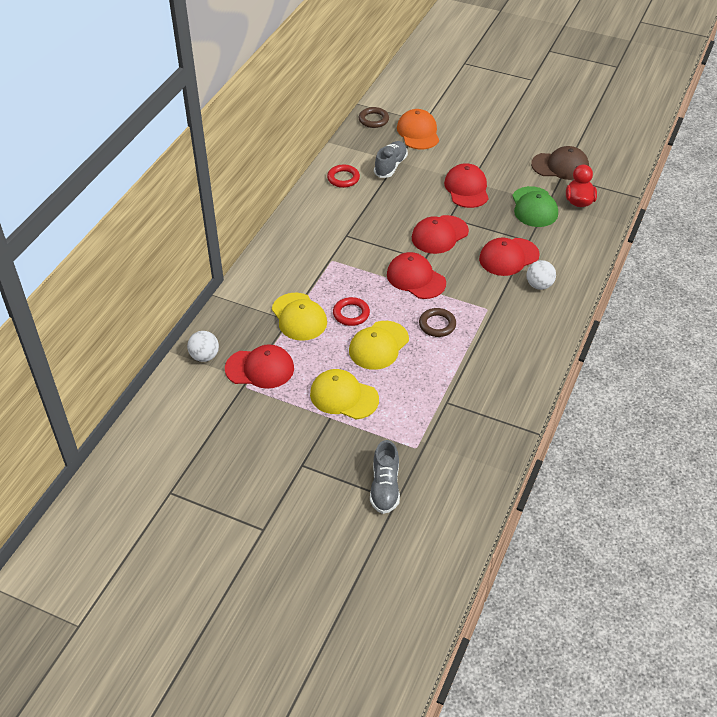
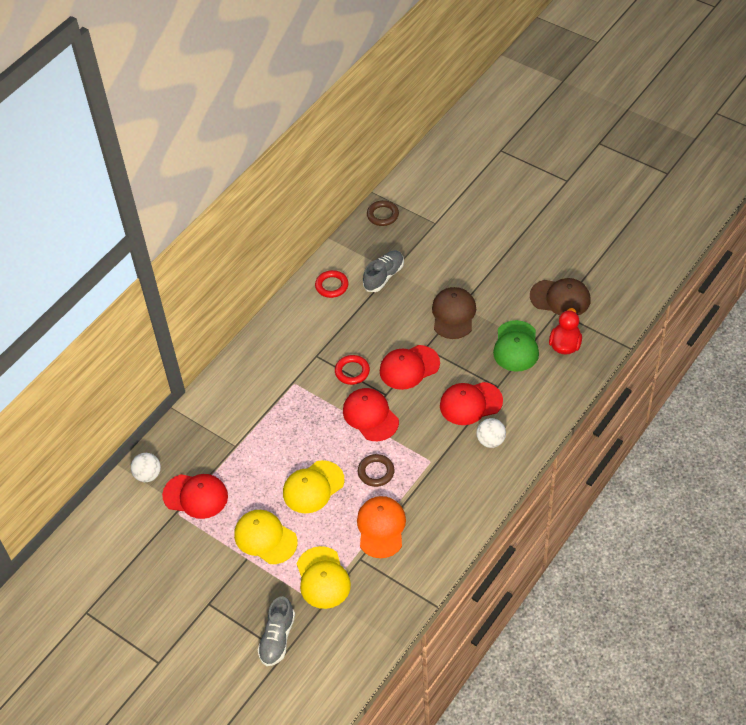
camera: 15 degrees right, 5 degrees up
yellow cap [272,293,327,341] -> yellow cap moved to [297,546,351,609]
red ring [333,297,370,326] -> red ring moved to [335,355,370,385]
orange cap [397,109,439,150] -> orange cap moved to [357,496,406,558]
red cap [444,163,489,208] -> brown cap [432,287,476,339]

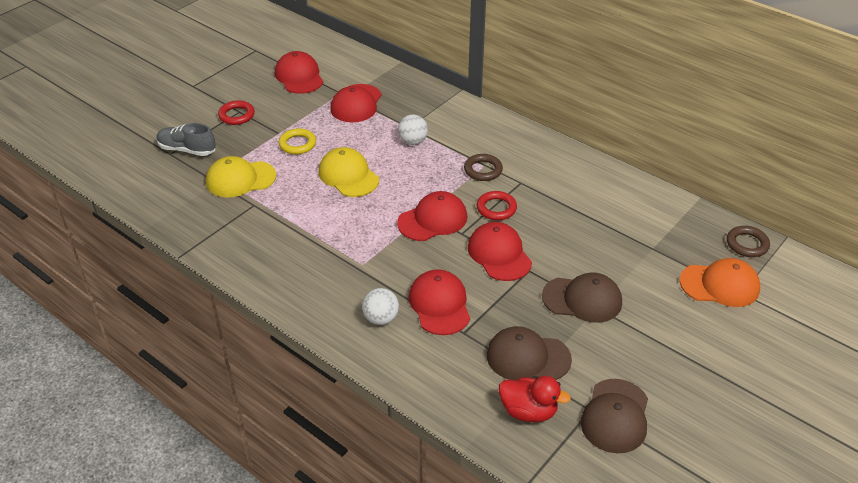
camera: 90 degrees right, 10 degrees down
white ball [131,453,161,482] -> white ball moved to [398,114,428,145]
yellow cap [234,510,298,564] -> yellow ring [279,128,316,154]
red ring [315,270,348,298] -> red ring moved to [218,100,255,125]
orange cap [357,496,406,558] -> orange cap moved to [680,258,760,307]
brown ring [358,454,395,487] -> brown ring moved to [464,154,503,181]
grey shoe [363,251,404,292] -> none
green cap [493,320,539,372] -> brown cap [487,326,572,380]
none -> red cap [275,51,323,94]

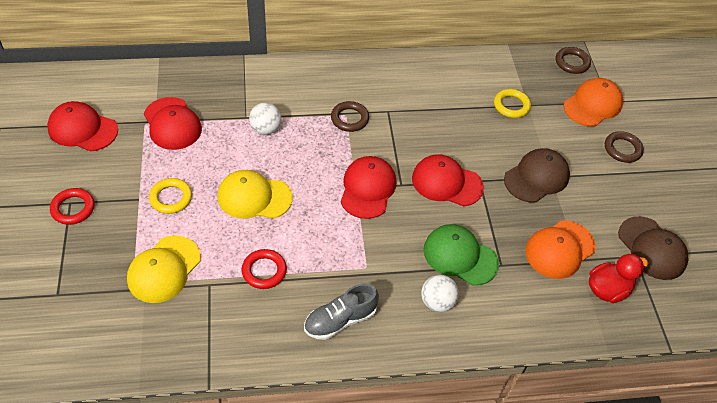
camera: 50 degrees left, 10 degrees up
grey shoe [156,123,216,156] -> grey shoe moved to [304,283,379,340]
red cap [409,269,470,335] -> green cap [423,224,499,286]
red ring [477,191,517,220] -> red ring moved to [242,249,287,289]
brown cap [487,326,572,380] -> orange cap [525,221,596,279]
none -> yellow ring [494,89,531,118]
none -> brown ring [605,131,644,163]

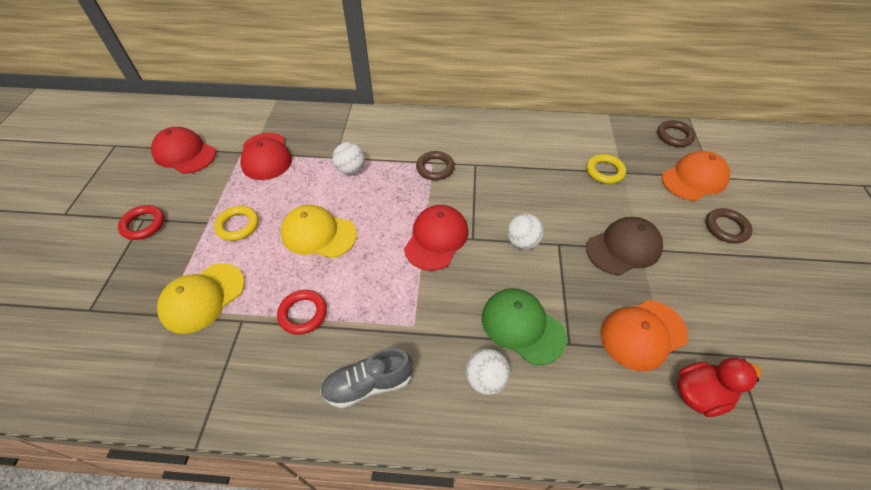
camera: 15 degrees right, 0 degrees up
red cap [412,154,484,206] -> white ball [507,213,544,250]
brown cap [618,216,688,280] -> none

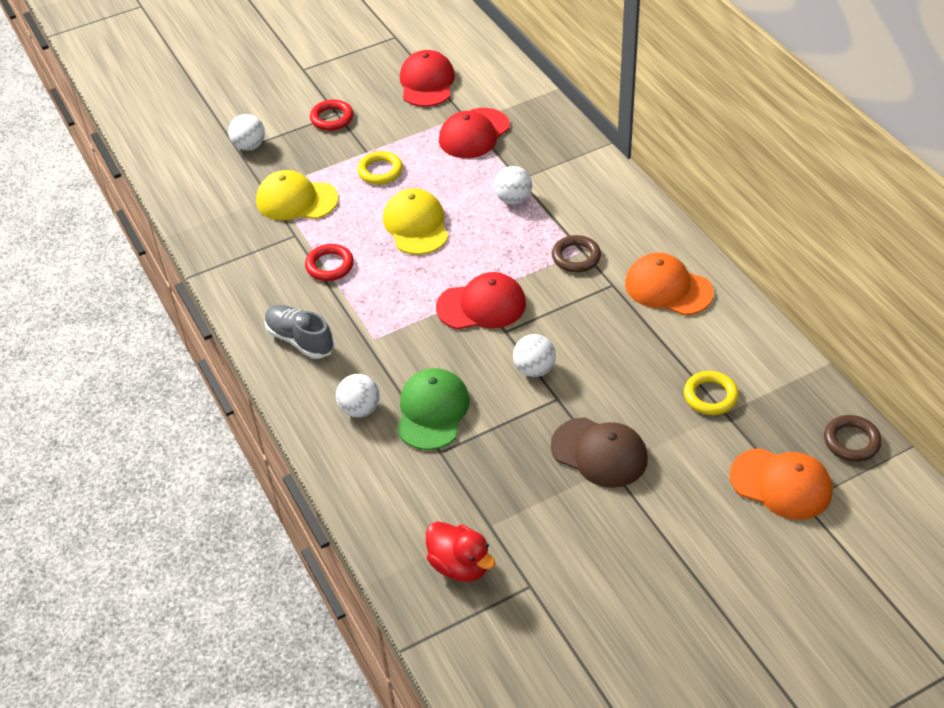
camera: 60 degrees right, 5 degrees down
orange cap [601,300,688,371] -> orange cap moved to [625,253,714,315]
brown ring [706,208,753,244] -> none
none -> white ball [228,114,265,151]

